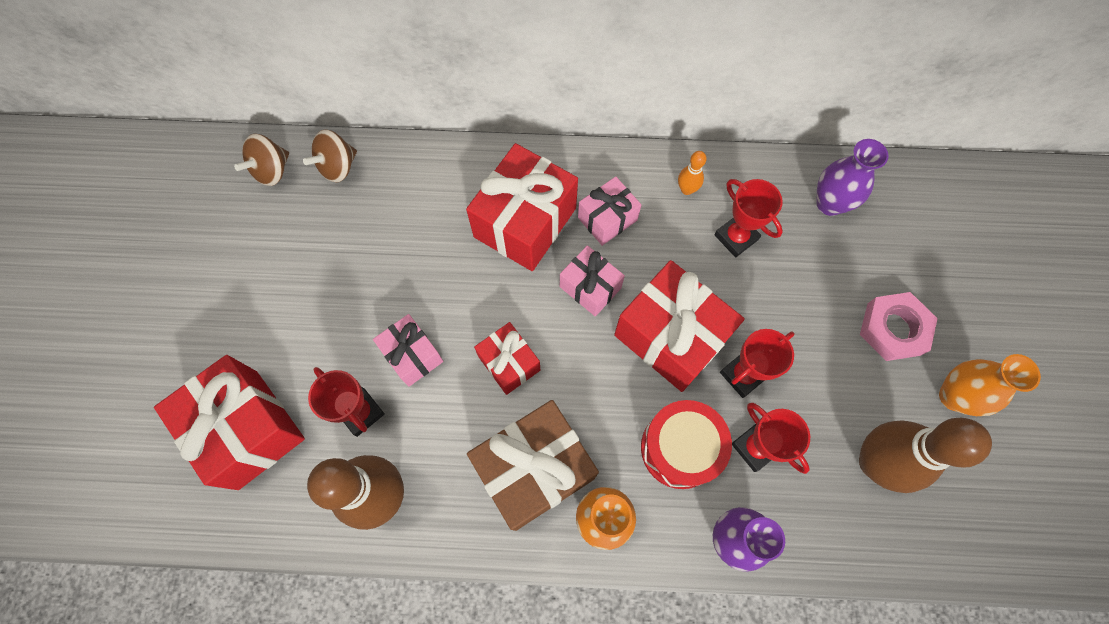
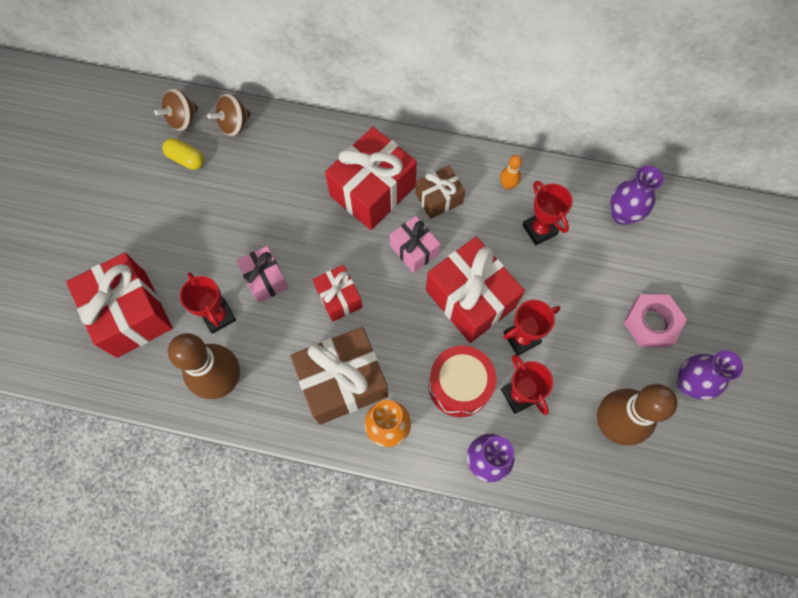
camera: 10 degrees right, 0 degrees up
pink gift [578,176,641,246] -> brown gift [415,165,465,219]
orange vase [939,354,1041,416] -> purple vase [677,350,743,400]
none -> yellow capsule [162,138,204,170]

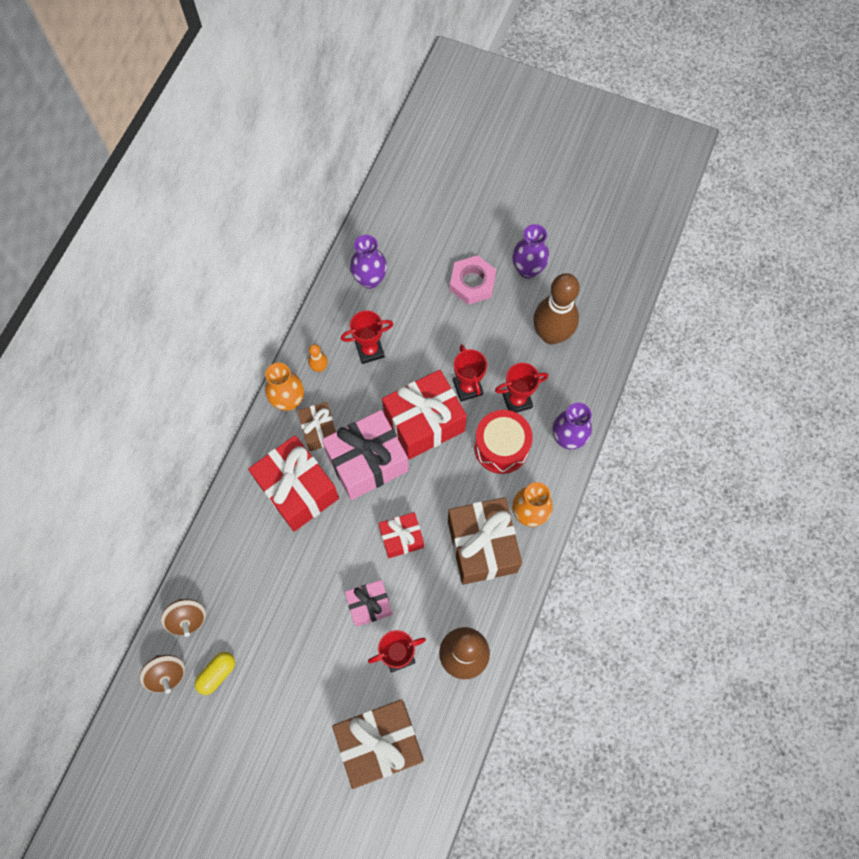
camera: 80 degrees left, 0 degrees up
red gift [66,252,173,358] -> brown gift [332,699,424,789]
pink gift [390,216,440,273] -> pink gift [322,410,409,500], size x1.79
none -> orange vase [265,363,304,411]

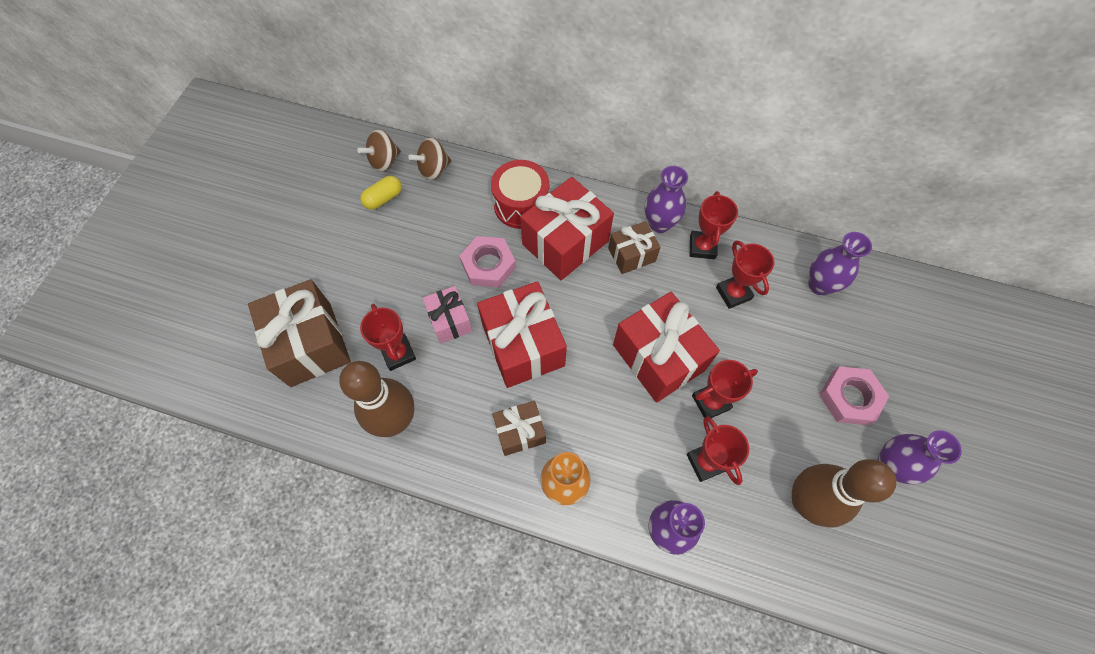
camera: 85 degrees right, 5 degrees down
yellow capsule [195,652,235,695] -> yellow capsule turned 75 degrees counterclockwise [360,176,402,210]
orange vase [265,363,304,411] -> purple vase [645,166,688,233]
orange bowling pin [308,344,328,372] -> red trophy [690,191,738,259]
pink gift [322,410,409,500] -> none
red gift [379,512,424,558] -> red gift [477,281,567,388], size x1.79
brown gift [448,497,522,585] -> brown gift [493,401,546,456], size x0.56
red drum [474,410,533,474] -> red drum moved to [491,160,549,229]
none -> pink nut [460,236,516,288]

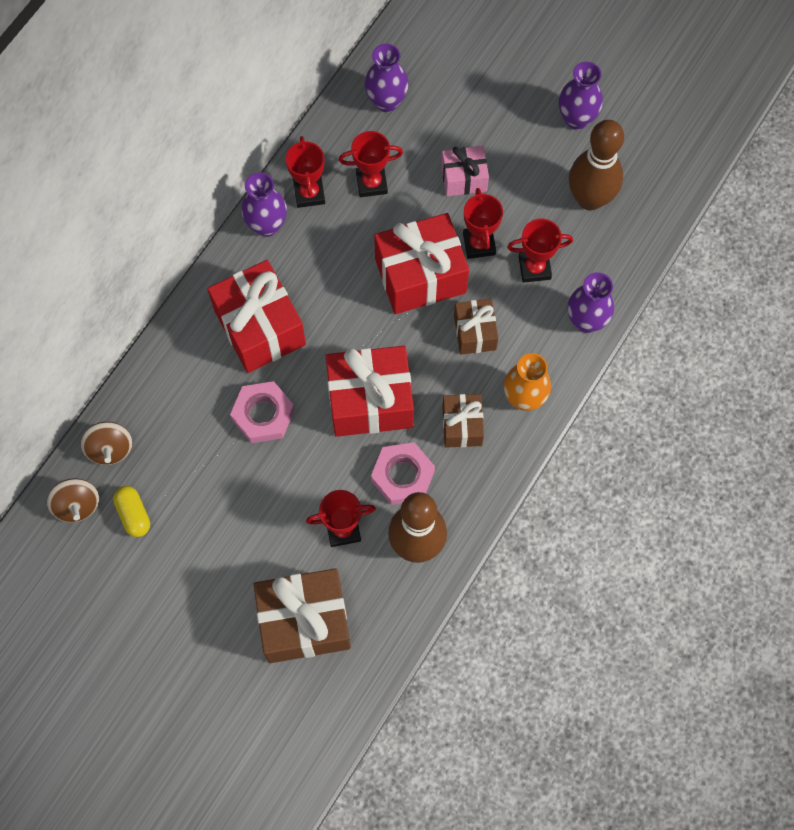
camera: 75 degrees left, 5 degrees up
pink gift [423,286,472,344] -> pink gift moved to [441,146,489,196]
red drum [491,160,549,229] -> none
brown gift [608,221,661,274] -> brown gift moved to [454,299,498,355]
red trophy [690,191,738,259] -> red trophy turned 60 degrees clockwise [286,136,325,208]
pink nut [819,366,889,425] -> pink nut moved to [371,442,435,505]

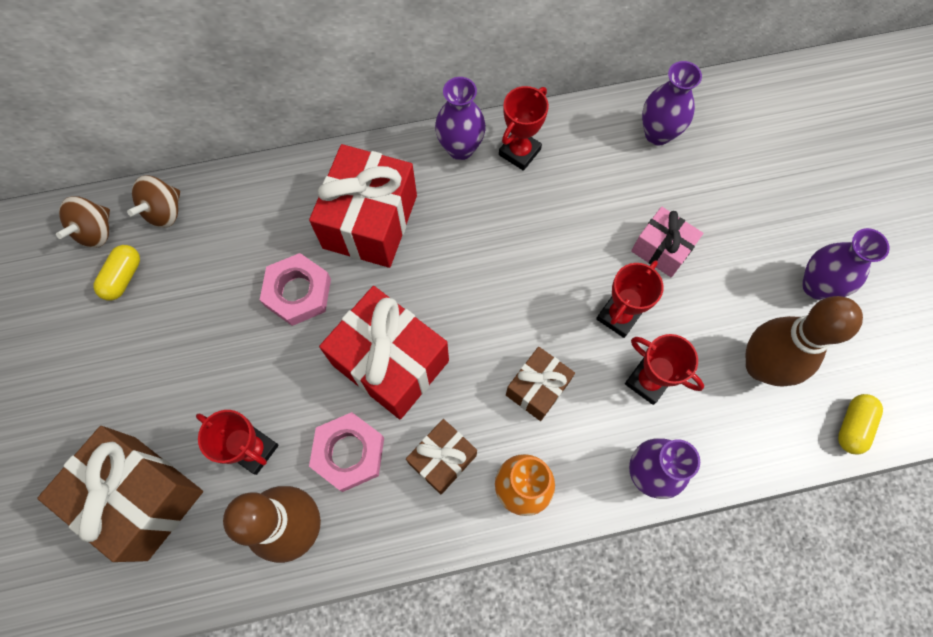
camera: 45 degrees right, 0 degrees up
red trophy [339,131,403,197] -> none
red gift [374,213,469,314] -> none
none -> yellow capsule [838,394,883,454]

